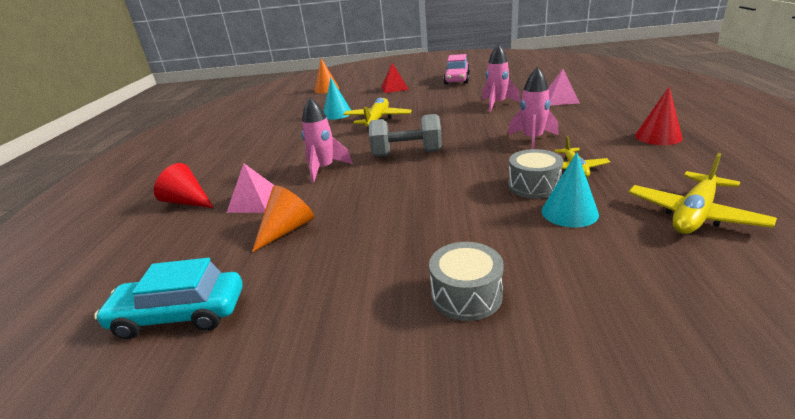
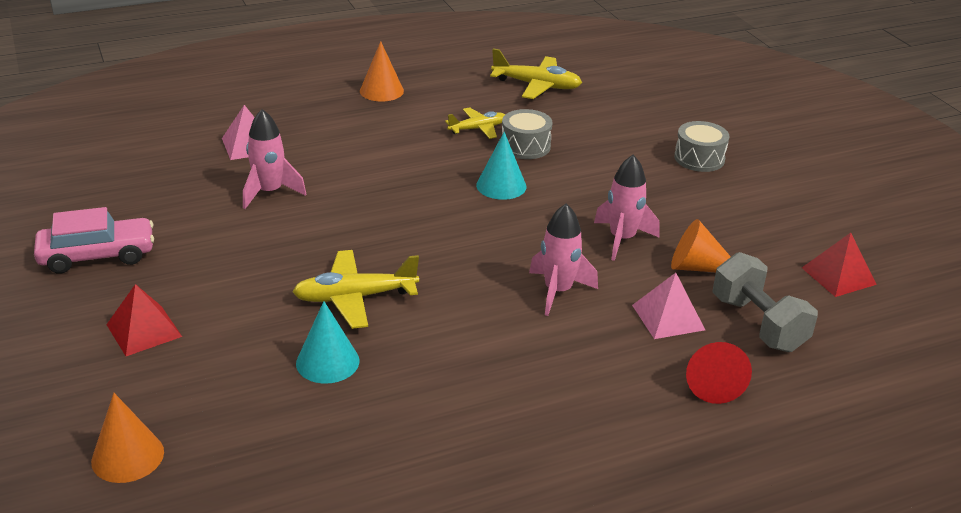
camera: 120 degrees left, 5 degrees up
turquoise car [94,258,242,339] -> red pyramid [802,233,877,297]
grey dumbbell [369,114,442,157] -> grey dumbbell moved to [712,252,818,352]
pink rocket [508,67,559,149] -> pink rocket moved to [594,155,659,261]
turquoise cone [542,152,599,227] -> turquoise cone moved to [476,132,526,200]
red cone [635,86,682,145] -> orange cone [360,41,404,102]

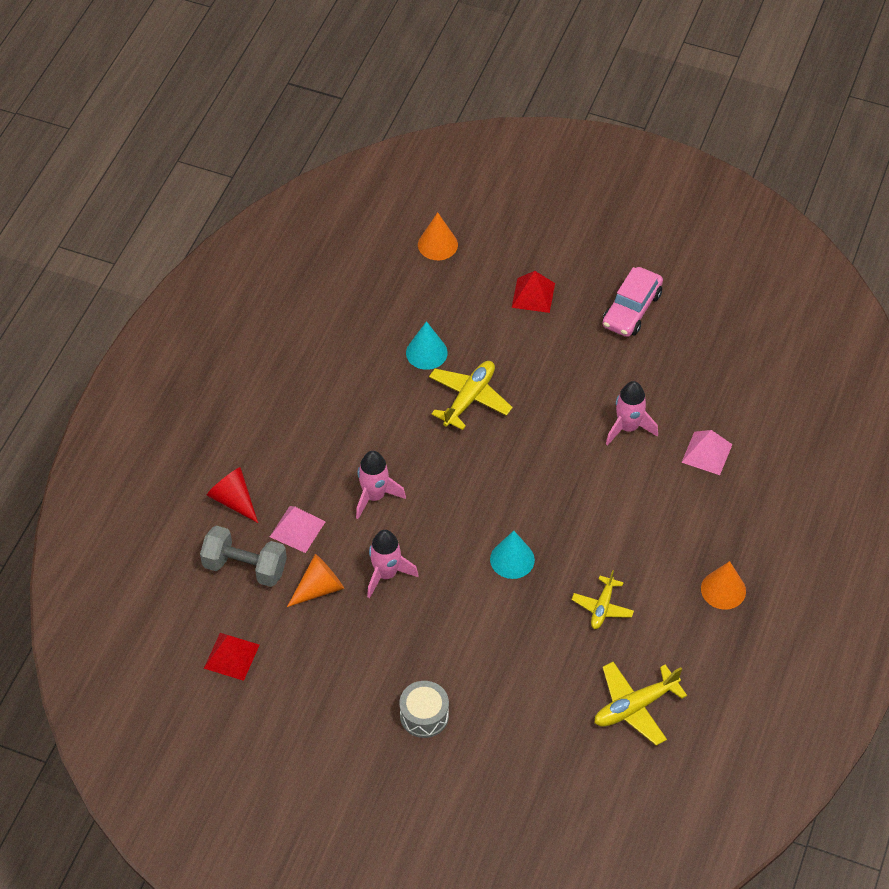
camera: 135 degrees right, 20 degrees up
grey drum [502,109,553,159] -> none

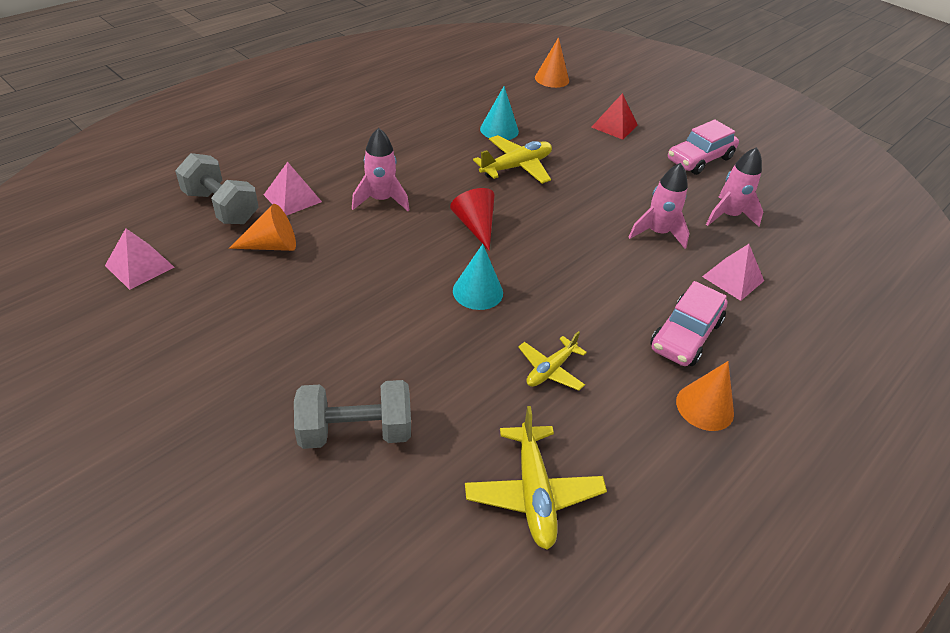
camera: 20 degrees right, 10 degrees down
red pyramid [204,633,259,681] -> pink pyramid [105,228,174,290]
red cone [207,467,258,523] -> red cone moved to [450,188,495,251]
pink rocket [367,530,419,598] -> pink rocket moved to [706,147,763,227]
grey drum [399,681,449,738] -> none
yellow plane [594,662,687,746] -> yellow plane turned 90 degrees counterclockwise [465,406,607,550]
none -> grey dumbbell [294,380,411,449]
none -> pink car [650,281,728,366]

